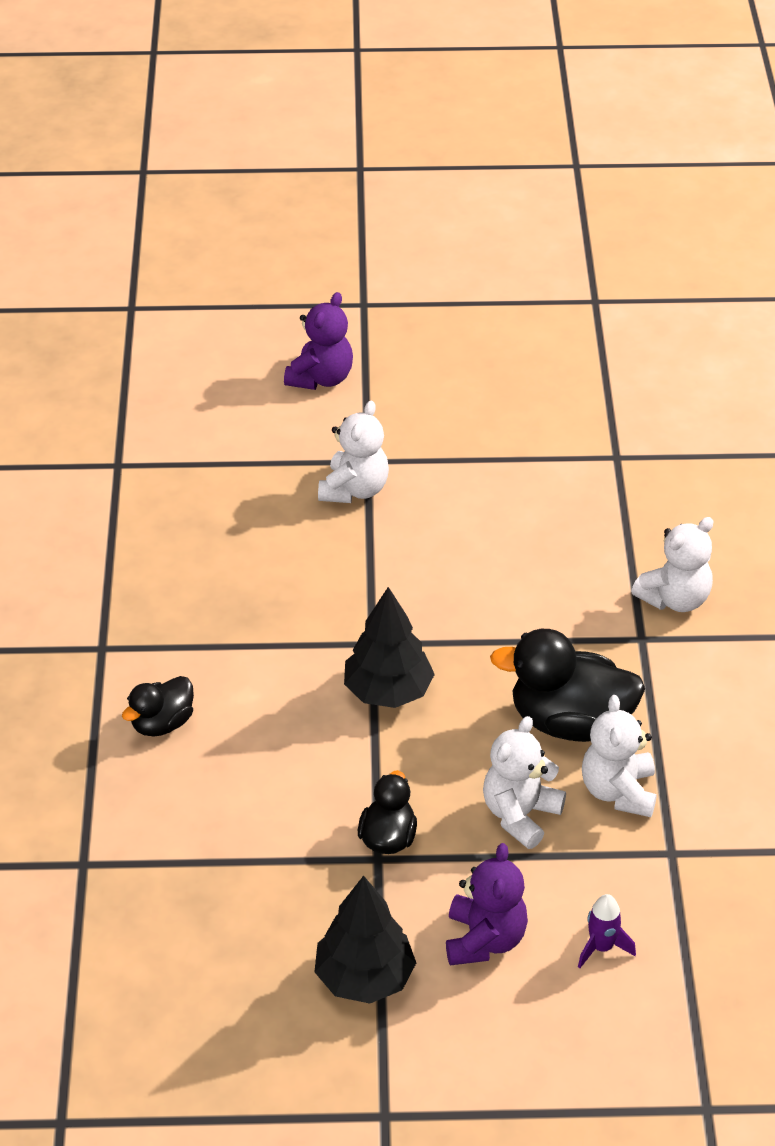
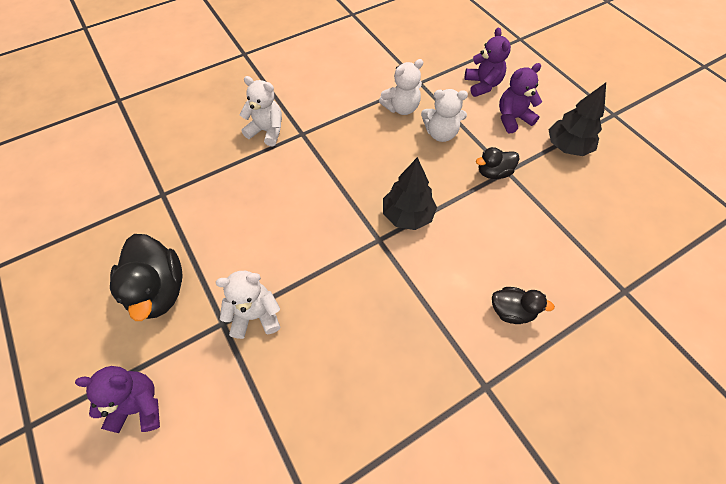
camera: 120 degrees left, 15 degrees up
black duck [490,629,645,742] -> black duck moved to [110,234,183,321]
purple rocket [578,894,636,968] -> purple teddy bear [465,27,511,97]

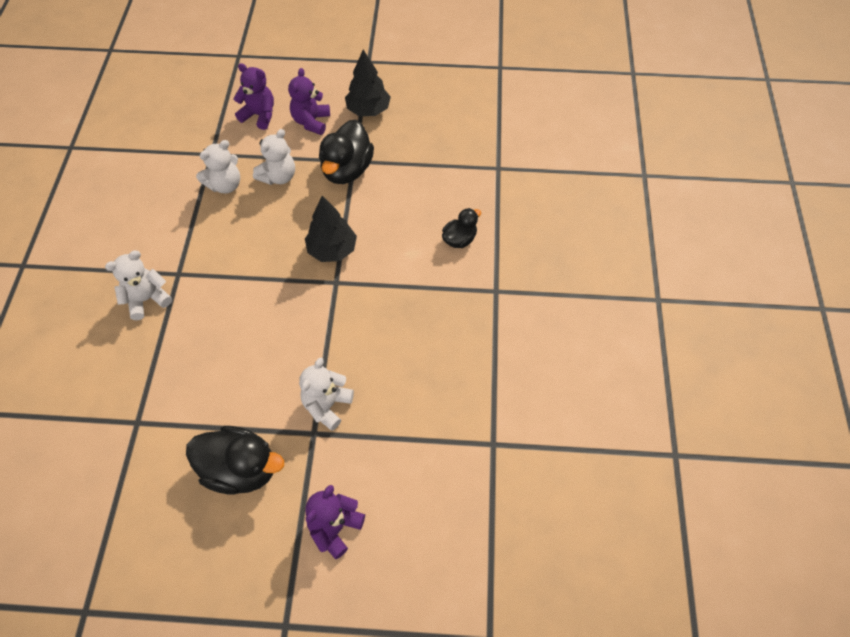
camera: 55 degrees left, 0 degrees up
white teddy bear [379,59,423,115] -> white teddy bear turned 45 degrees clockwise [196,140,240,193]
black duck [476,147,519,179] -> black duck [319,119,374,184], size x1.78

